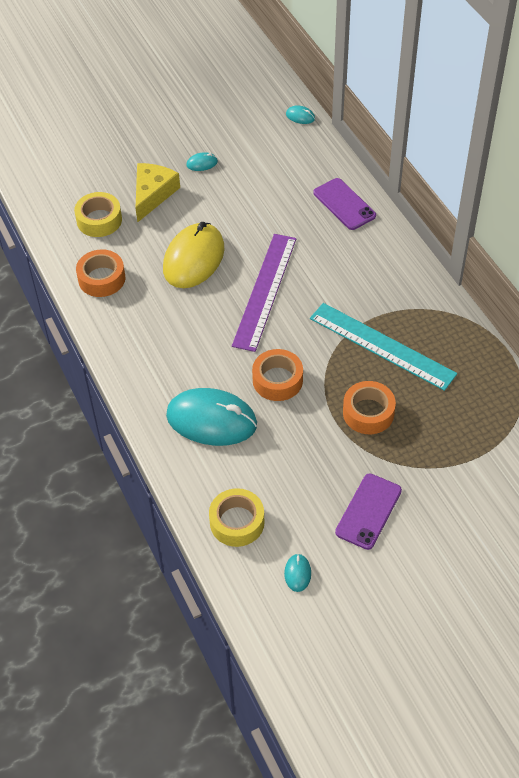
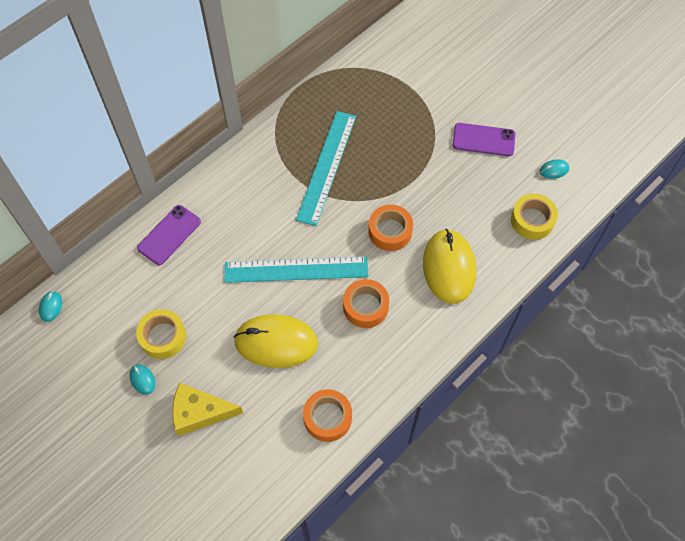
camera: 110 degrees left, 10 degrees up
yellow tape [74,192,122,237] -> yellow tape moved to [136,309,186,359]
turquoise mouse [166,388,257,446] -> yellow mouse [423,229,476,304]
purple ruler [232,234,296,352] -> turquoise ruler [225,256,369,283]
orange tape [343,381,396,434] -> orange tape moved to [343,279,389,328]

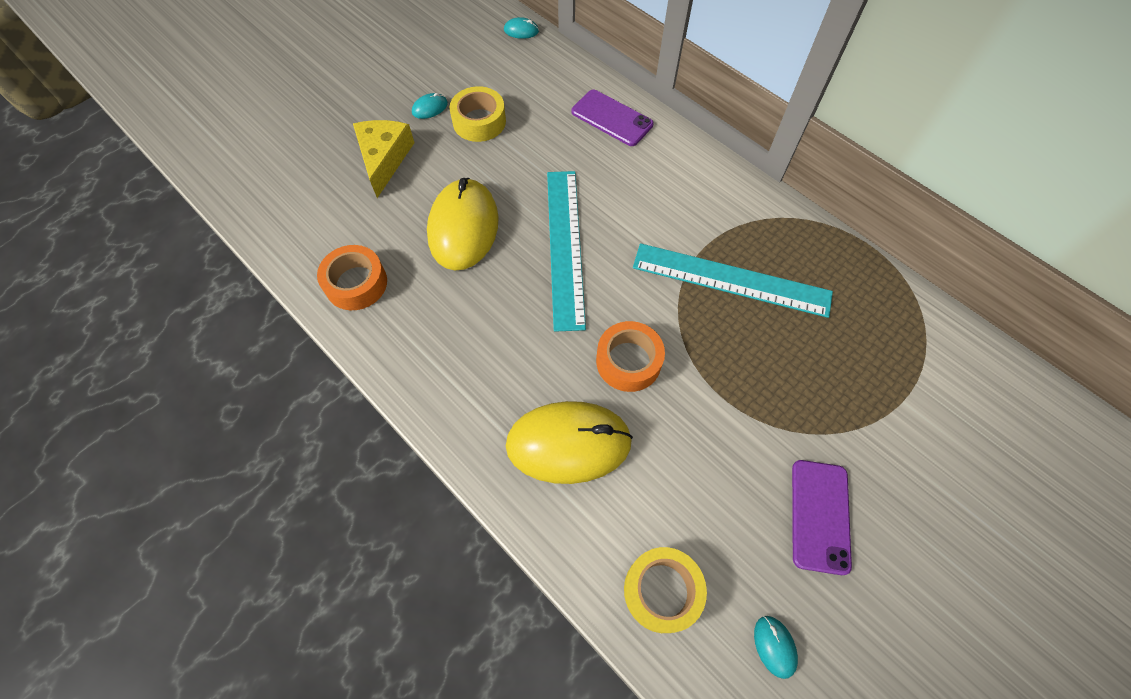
camera: 90 degrees right, 0 degrees up
orange tape [343,279,389,328] -> none

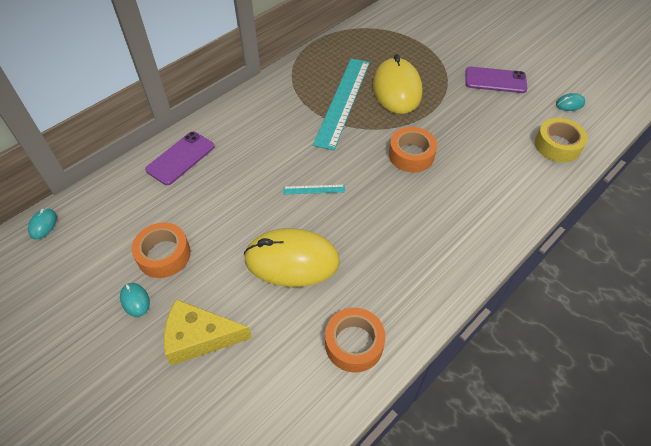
camera: 90 degrees left, 10 degrees down
yellow tape [449,86,506,142] -> orange tape [132,223,191,278]
yellow mouse [506,401,633,484] -> yellow mouse moved to [373,54,422,114]
turquoise ruler [547,171,586,332] -> turquoise ruler [283,185,345,194], size x0.40

